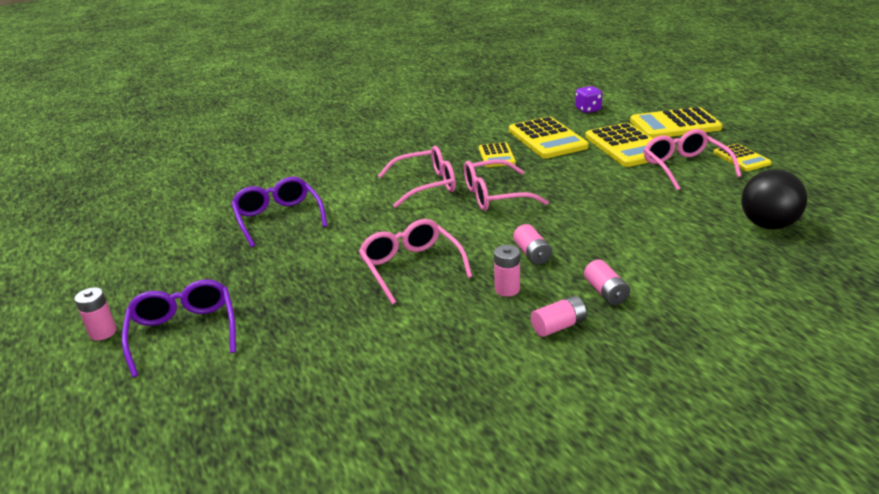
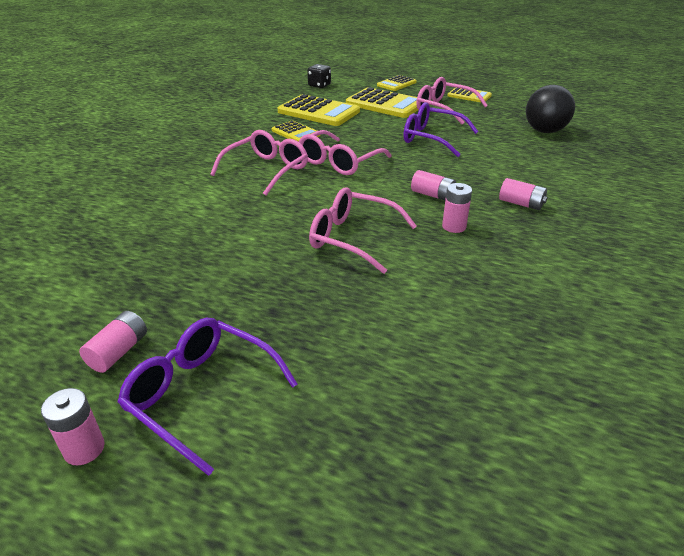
camera: 40 degrees left, 5 degrees up
purple glasses [231,177,327,247] -> purple glasses moved to [404,102,479,157]
pink battery [531,296,587,337] -> pink battery moved to [79,311,147,373]
purple dice [575,86,602,113] -> black dice [307,64,331,88]
yellow calculator [630,107,723,139] -> yellow calculator [377,75,417,91], size x0.57

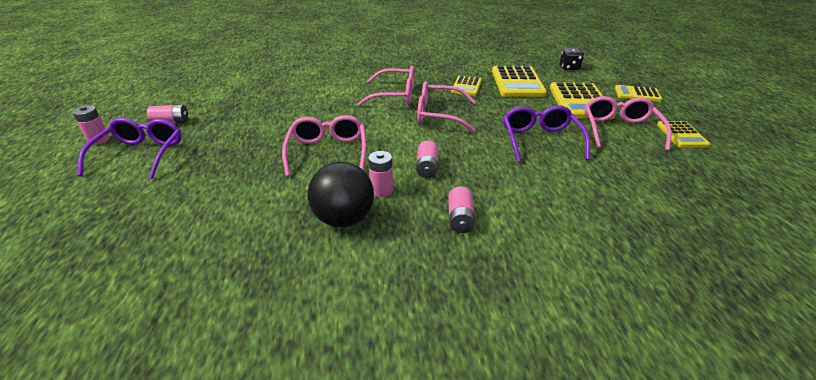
camera: 60 degrees right, 0 degrees up
black ball [526,85,575,133] -> black ball moved to [307,162,374,227]

